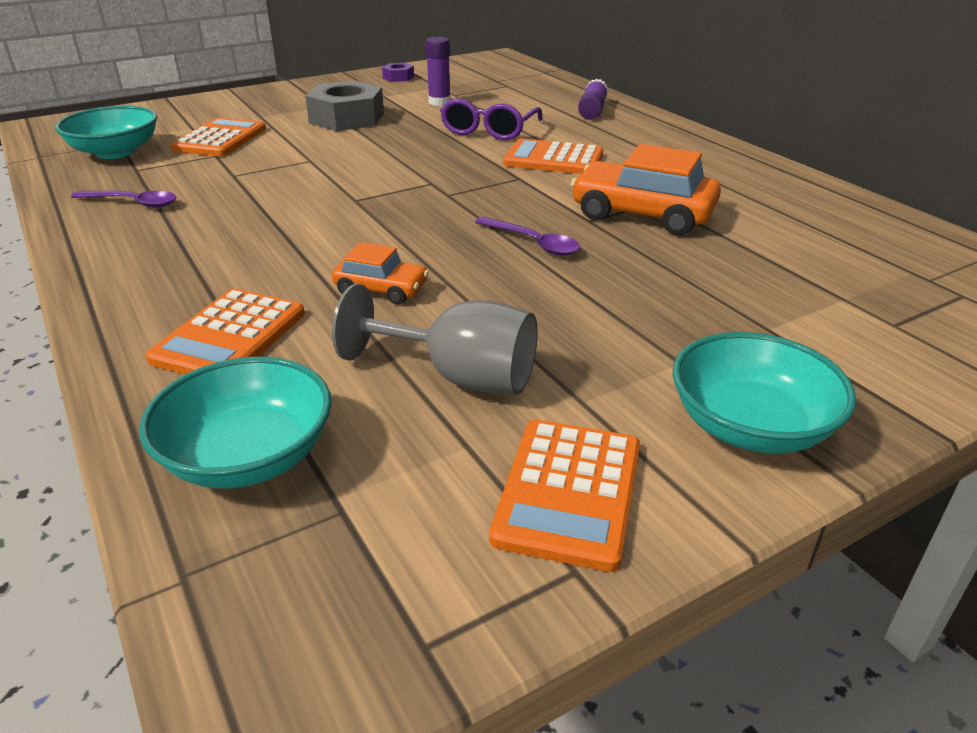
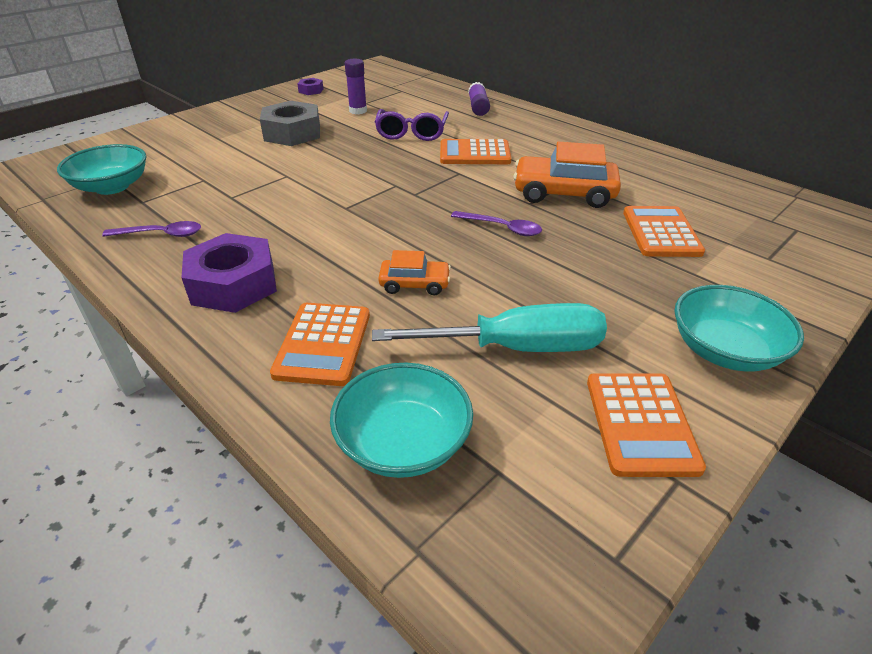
camera: 15 degrees left, 5 degrees up
orange calculator [171,117,266,157] -> orange calculator moved to [623,206,705,257]
grey goblet [332,284,538,395] -> turquoise screwdriver [372,303,607,352]
none -> purple nut [182,233,277,313]

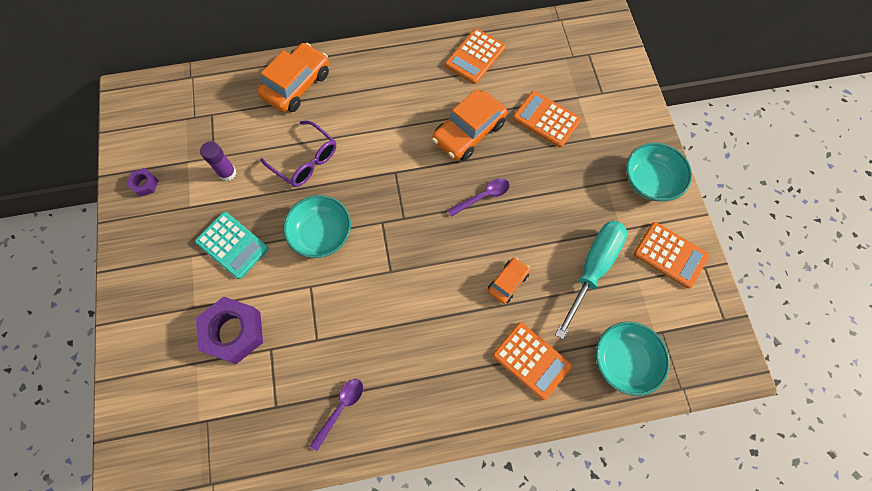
camera: 55 degrees left, 30 degrees up
turquoise bowl [57,144,146,195] -> turquoise bowl moved to [283,195,351,258]
purple nut [182,233,277,313] -> purple nut moved to [196,297,263,364]
grey nut [260,101,320,146] -> turquoise calculator [195,212,269,279]
orange calculator [440,139,511,164] -> orange calculator moved to [445,28,505,84]
purple glue stick [468,82,490,116] -> orange car [257,43,329,112]

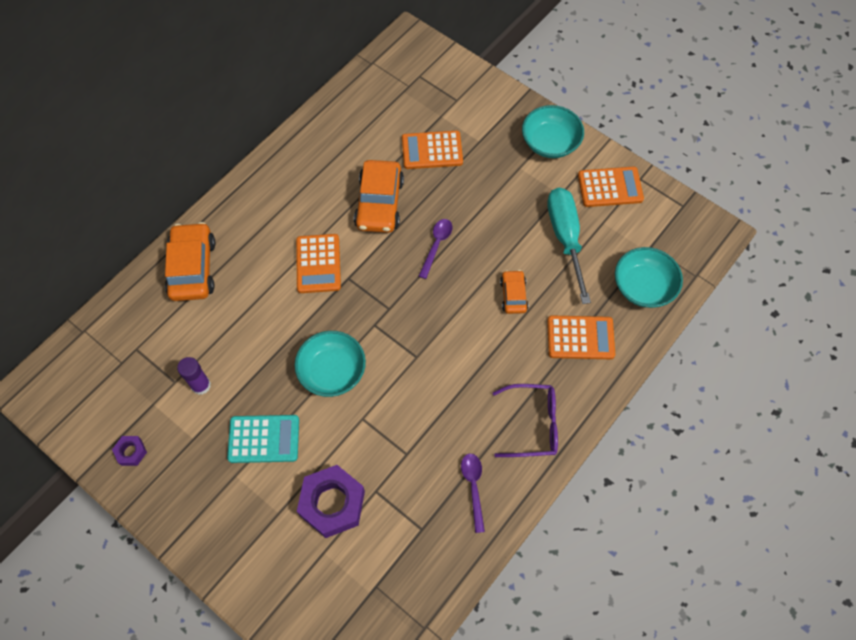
camera: 40 degrees left, 5 degrees down
purple glasses [260,121,336,187] -> purple glasses moved to [493,384,558,457]
orange calculator [445,28,505,84] -> orange calculator moved to [296,234,341,293]

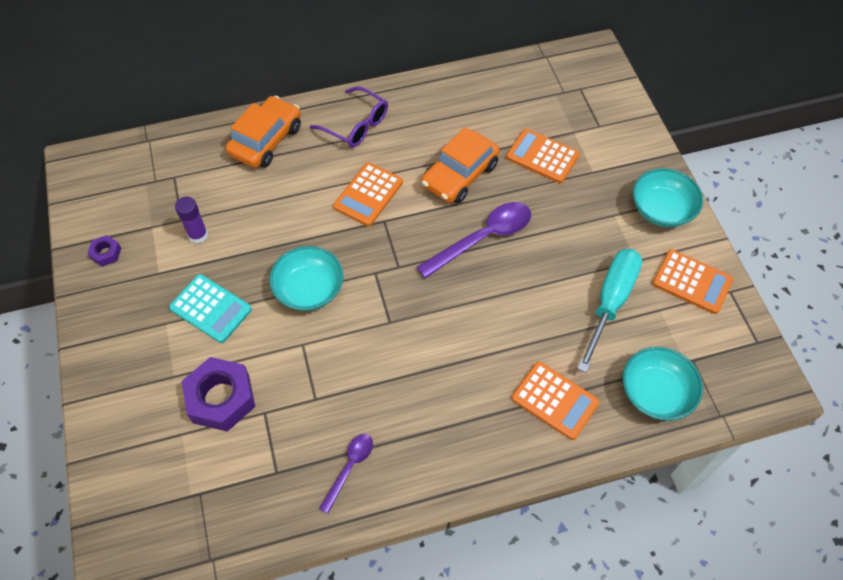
camera: 35 degrees right, 5 degrees down
purple spoon [419,219,452,279] -> purple spoon [416,202,531,279], size x1.76
purple glasses [493,384,558,457] -> purple glasses moved to [310,87,388,148]
orange car [500,270,528,314] -> none

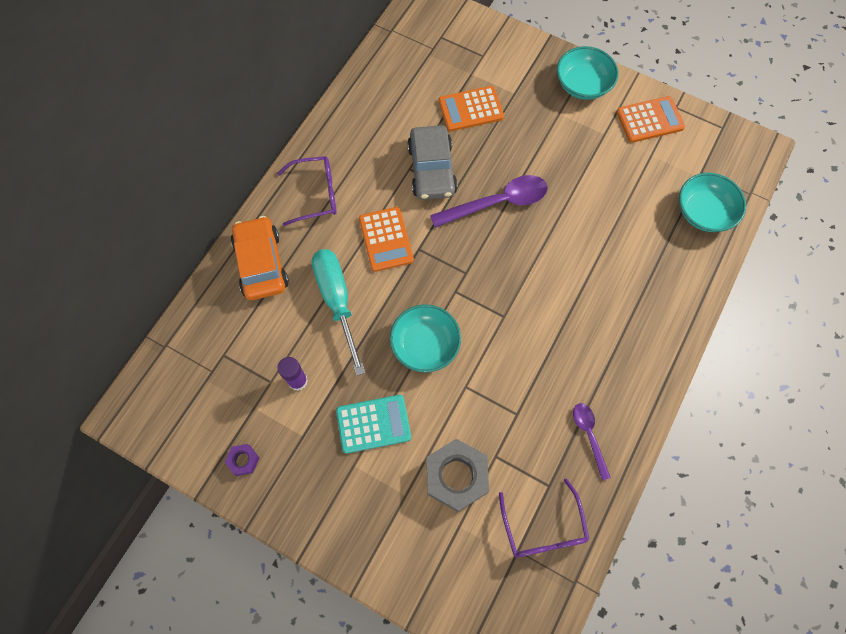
camera: 45 degrees left, 10 degrees up
purple nut [182,357,255,432] -> grey nut [427,439,489,512]
purple spoon [416,202,531,279] -> purple spoon turned 60 degrees clockwise [430,175,548,228]
orange car [422,127,500,204] -> grey car [407,125,458,200]
orange calculator [512,361,600,440] -> none
turquoise screwdriver [577,249,642,372] -> turquoise screwdriver moved to [312,249,365,376]
none -> purple glasses [499,478,589,557]

